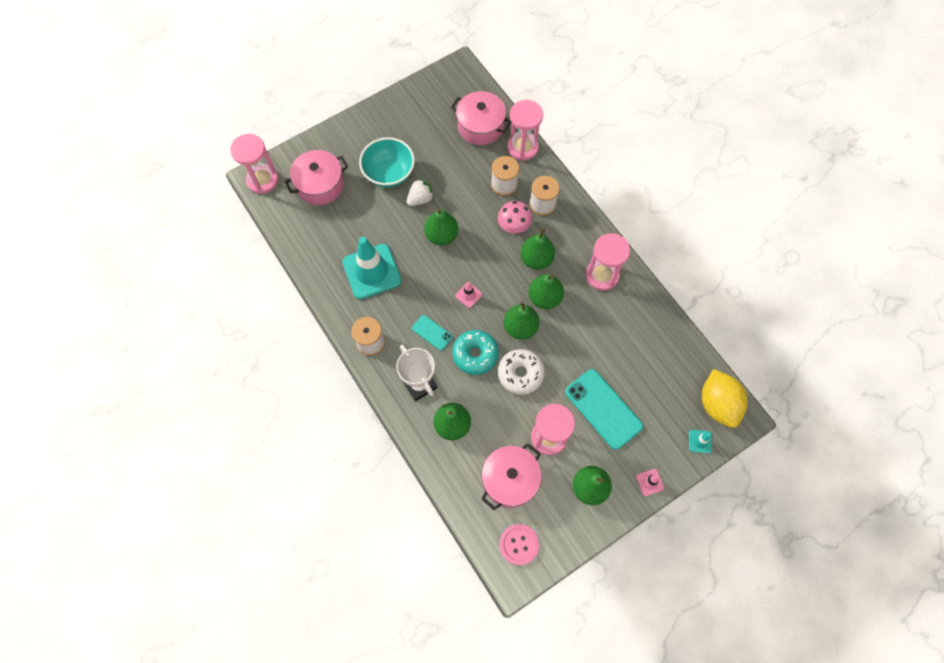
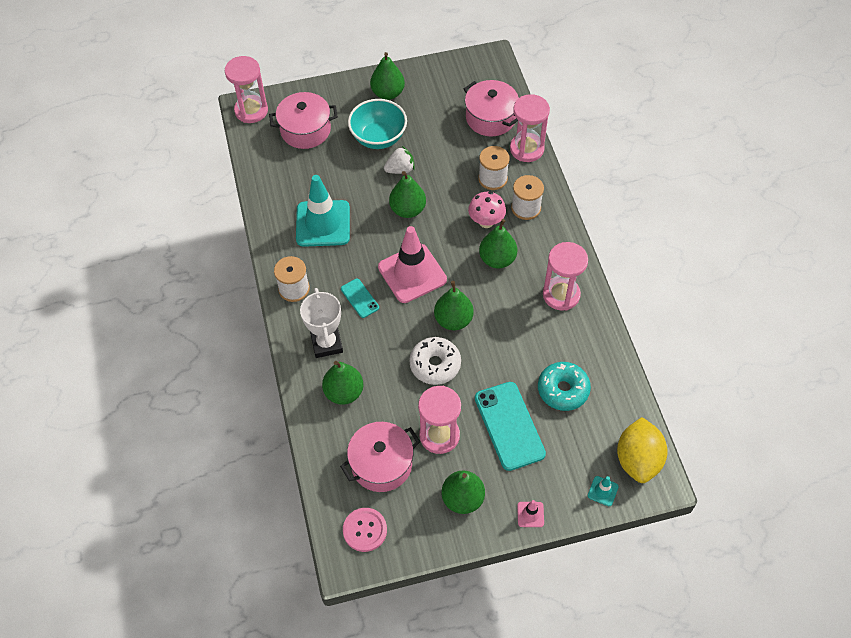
camera: 20 degrees right, 10 degrees down
turquoise donut [452,330,499,375] -> turquoise donut moved to [538,362,591,411]
pink traffic cone [455,282,482,308] -> pink traffic cone [378,226,447,303], size x2.40
green pear [528,274,564,309] -> green pear moved to [370,52,405,100]

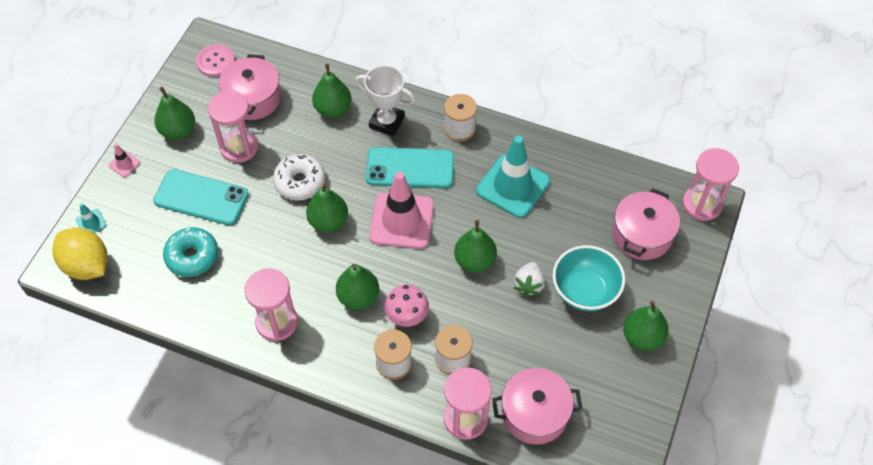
camera: 125 degrees right, 0 degrees up
turquoise phone [341,279,379,318] -> turquoise phone [366,147,454,188], size x1.94

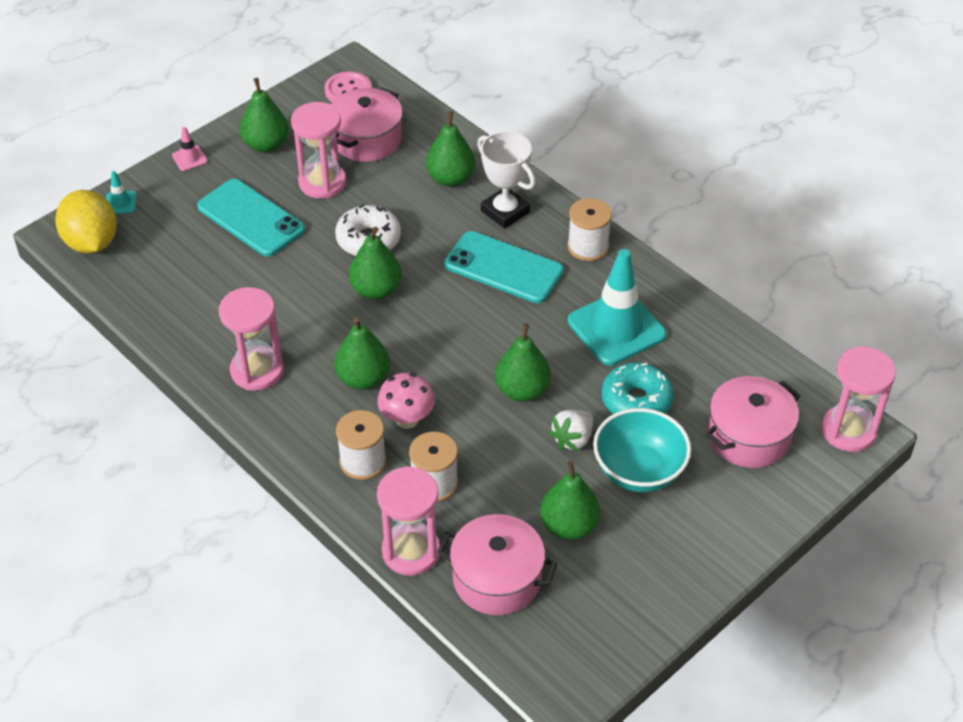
camera: 25 degrees right, 10 degrees down
turquoise donut [163,227,218,277] -> turquoise donut moved to [601,362,674,414]
pink traffic cone [369,172,434,249] -> none
green pear [623,301,669,351] -> green pear moved to [540,461,600,540]

